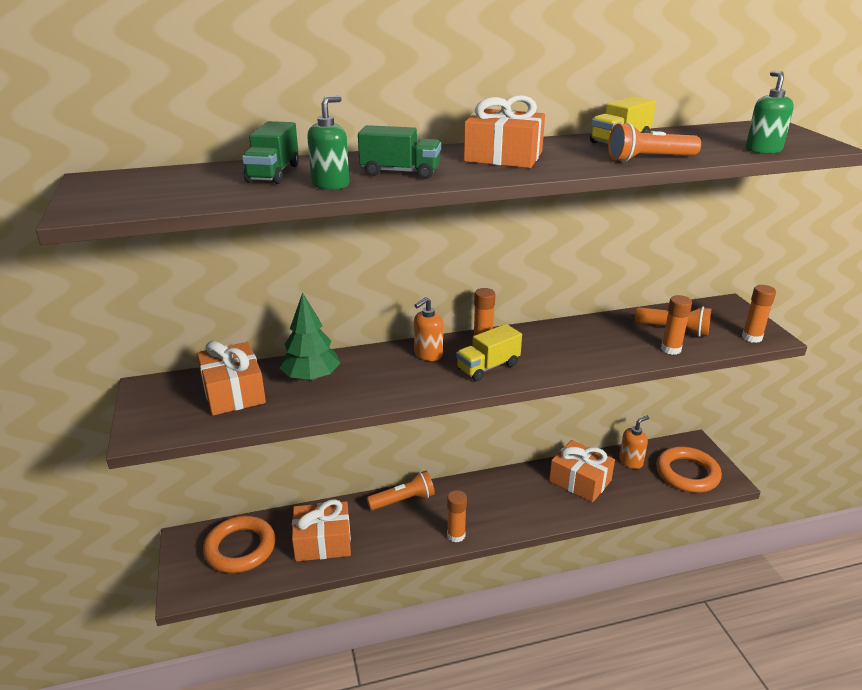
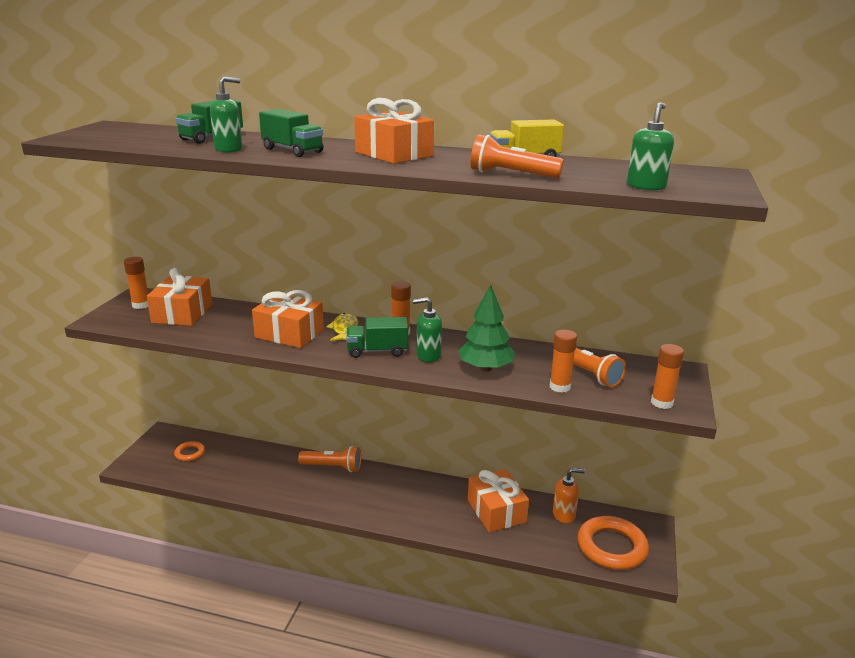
camera: 30 degrees right, 5 degrees down
orange ring [203,516,276,573] -> orange ring [174,441,205,461], size x0.50
green tree [280,292,340,381] -> green tree moved to [458,285,515,371]
orange gift [292,499,351,562] -> orange gift moved to [252,290,324,348]
orange soap dispenser [414,297,443,361] -> yellow fish [326,313,358,341]
orange glue stick [447,490,467,542] -> orange glue stick moved to [124,257,148,309]
yellow truck [456,324,522,381] -> green truck [346,317,408,358]
none -> green soap dispenser [413,297,442,362]

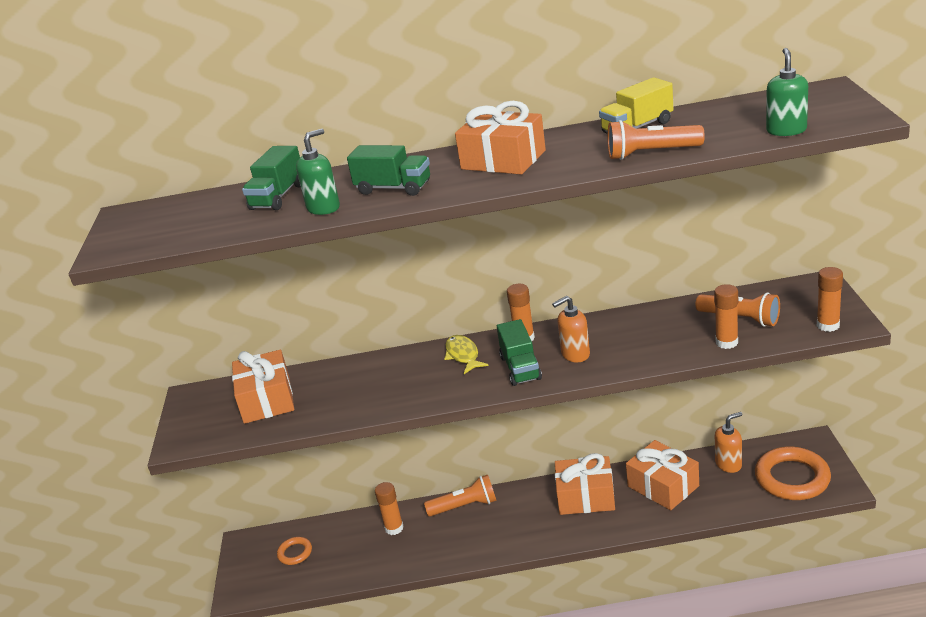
camera: 15 degrees left, 5 degrees up
orange glue stick [124,257,148,309] -> orange glue stick moved to [375,482,404,535]
orange gift [252,290,324,348] -> orange gift moved to [555,453,615,515]
green truck [346,317,408,358] -> green truck turned 75 degrees counterclockwise [497,319,542,386]
green soap dispenser [413,297,442,362] -> orange soap dispenser [552,296,590,362]
green tree [458,285,515,371] -> none

